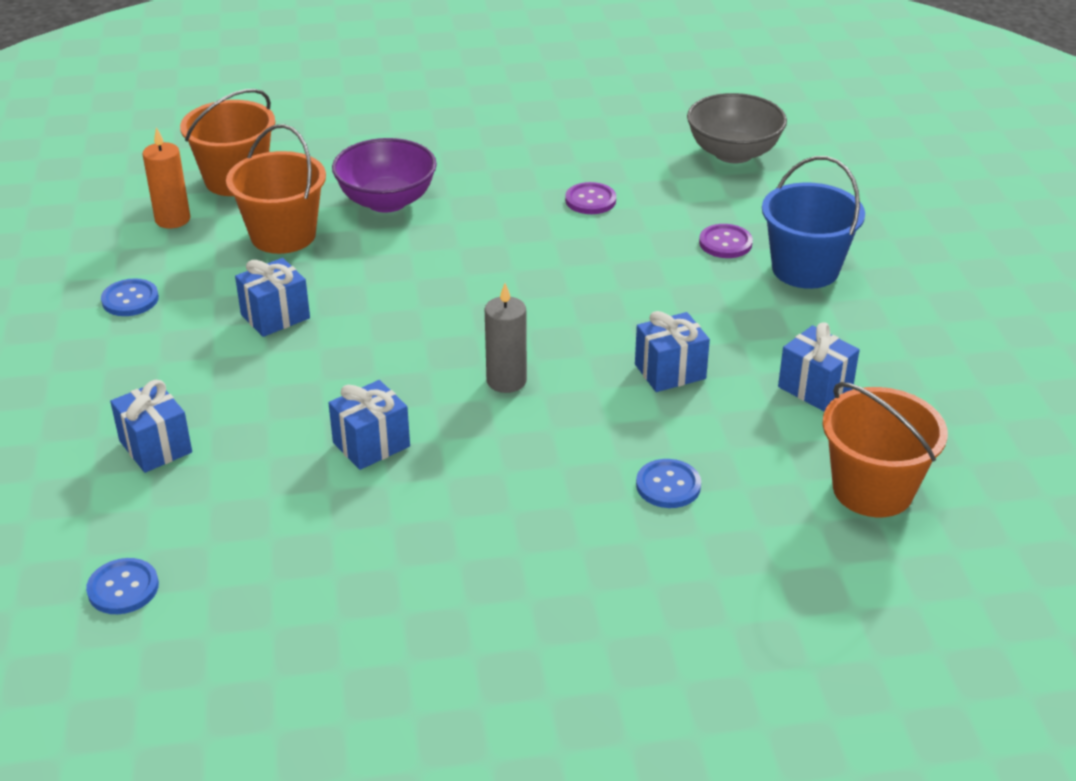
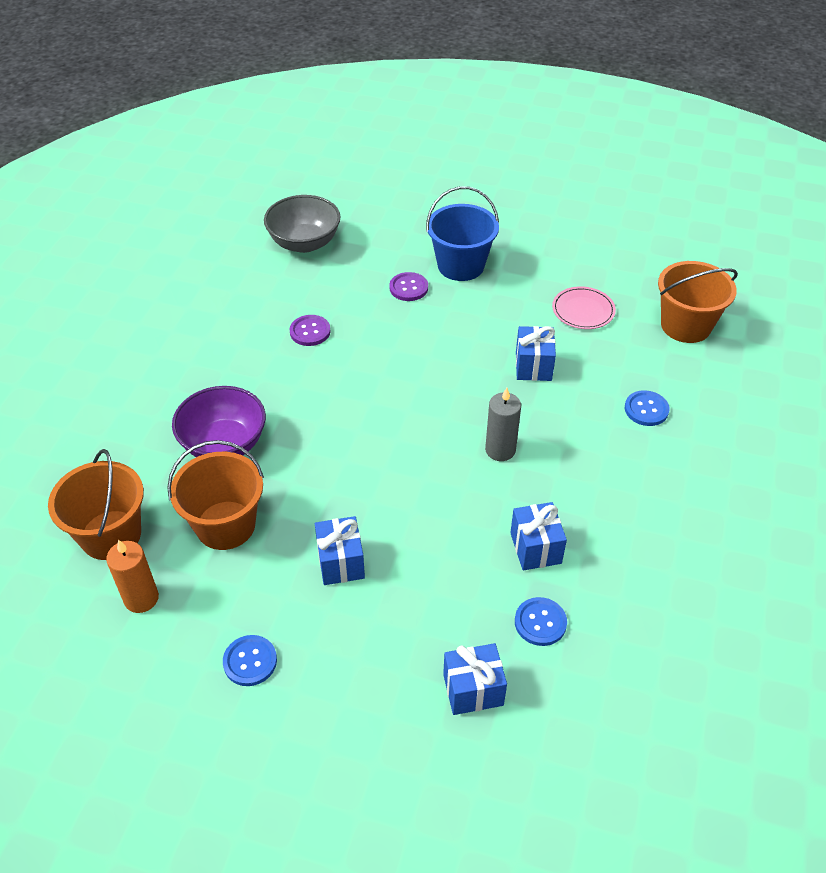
camera: 65 degrees left, 10 degrees up
blue button [86,558,159,614] -> blue button moved to [515,597,567,646]
blue gift [778,322,860,412] -> pink plate [552,286,616,329]

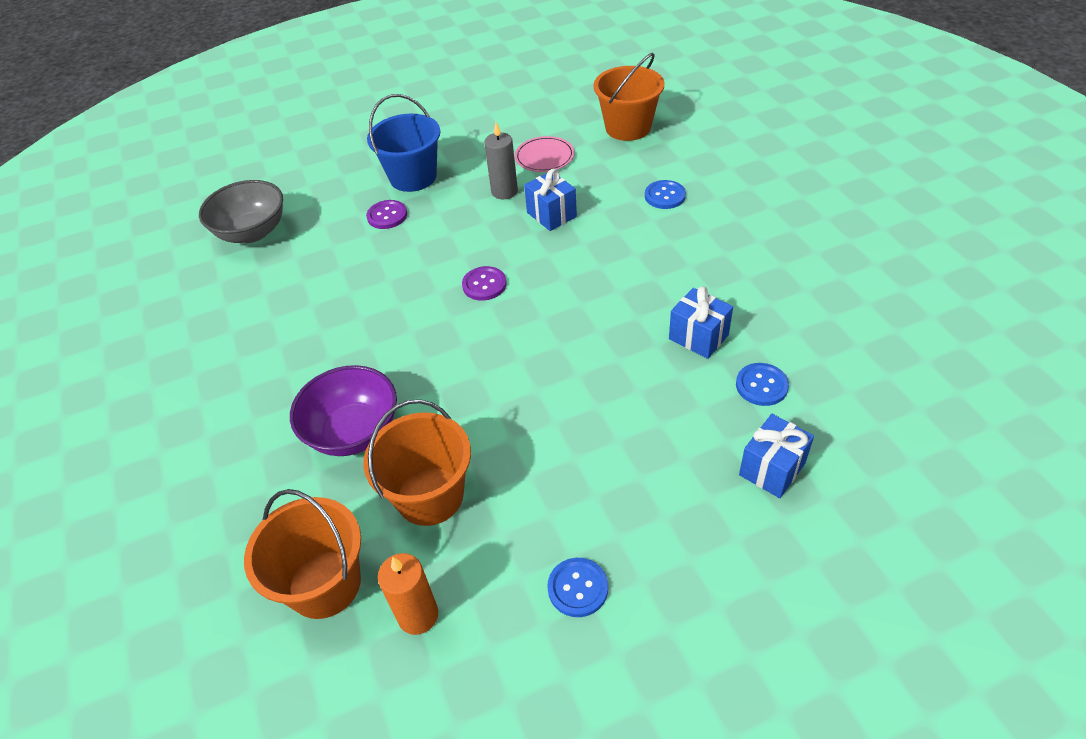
camera: 35 degrees left, 0 degrees up
purple button [290,315,331,346] -> purple button moved to [462,266,507,301]
blue gift [315,516,365,585] -> none
grey candle [485,388,521,461] -> grey candle moved to [484,122,518,199]

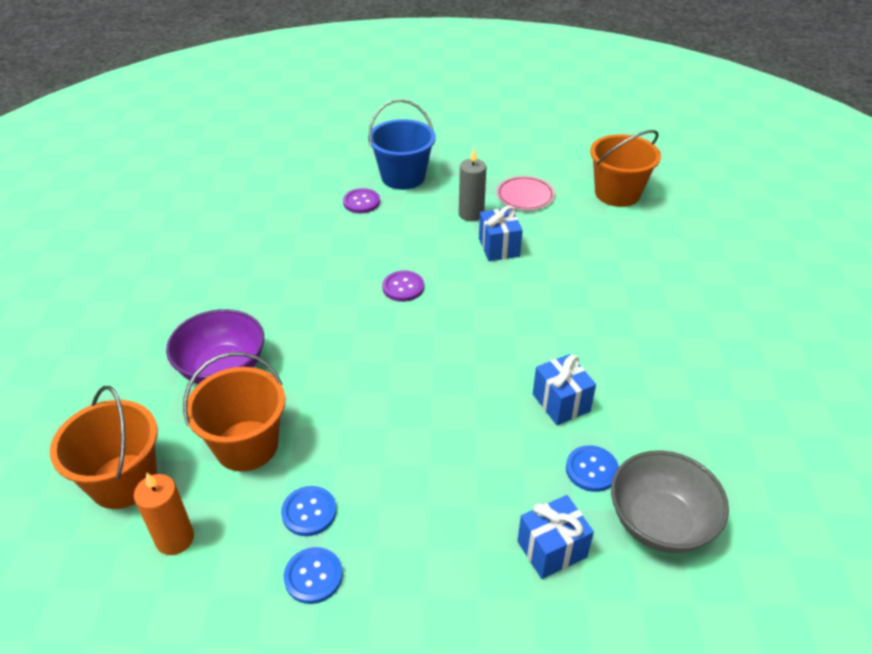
camera: 20 degrees right, 5 degrees down
grey bowl [199,180,283,243] -> grey bowl moved to [611,450,729,553]
blue button [645,180,686,209] -> blue button moved to [281,486,337,536]

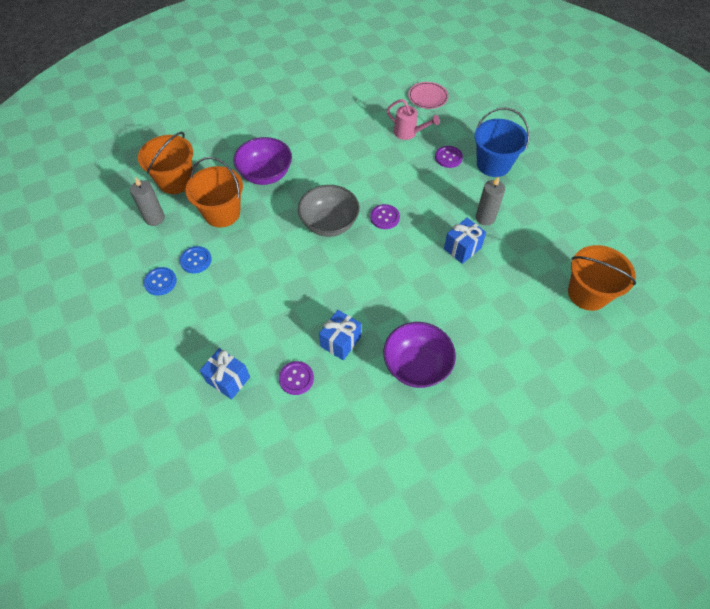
camera: 60 degrees right, 15 degrees up
orange candle [134,473,194,555] -> grey candle [130,177,165,226]
pink plate [497,176,555,210] -> pink plate moved to [408,82,448,109]
blue button [566,445,619,492] -> purple button [279,361,314,395]
grey bowl [611,450,729,553] -> grey bowl moved to [298,185,360,237]
none -> purple bowl [383,322,456,388]
none -> pink watering can [387,99,440,140]

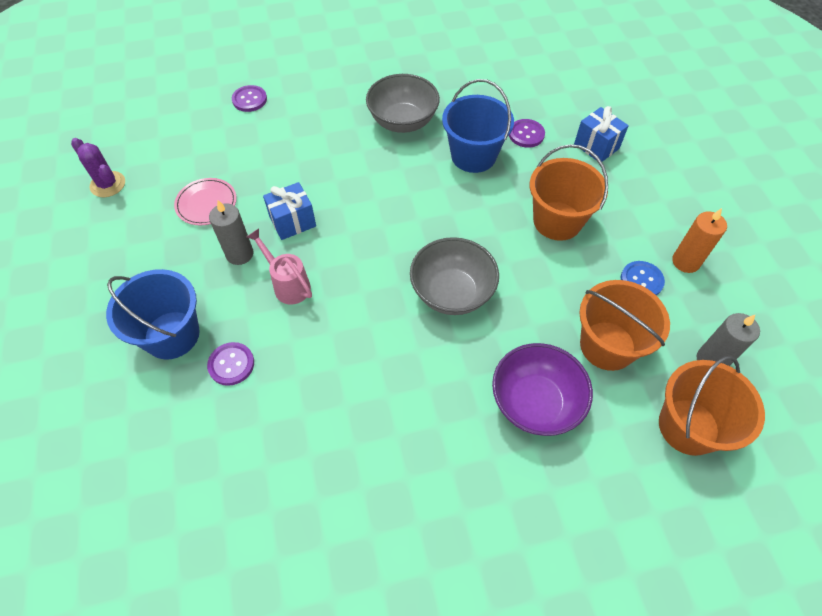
camera: 165 degrees left, 0 degrees up
blue button [144,267,177,296] -> orange candle [672,208,727,273]
blue gift [319,310,361,360] -> blue bucket [442,79,514,173]
purple button [370,204,400,229] -> purple button moved to [232,85,267,112]
purple bowl [383,322,456,388] -> grey bowl [366,74,440,133]
pink watering can [387,99,440,140] -> pink watering can moved to [247,229,312,304]
pink plate [408,82,448,109] -> pink plate moved to [174,178,237,225]
orange bucket [568,245,636,311] -> orange bucket moved to [530,144,608,241]
none -> purple cactus [71,138,125,197]

